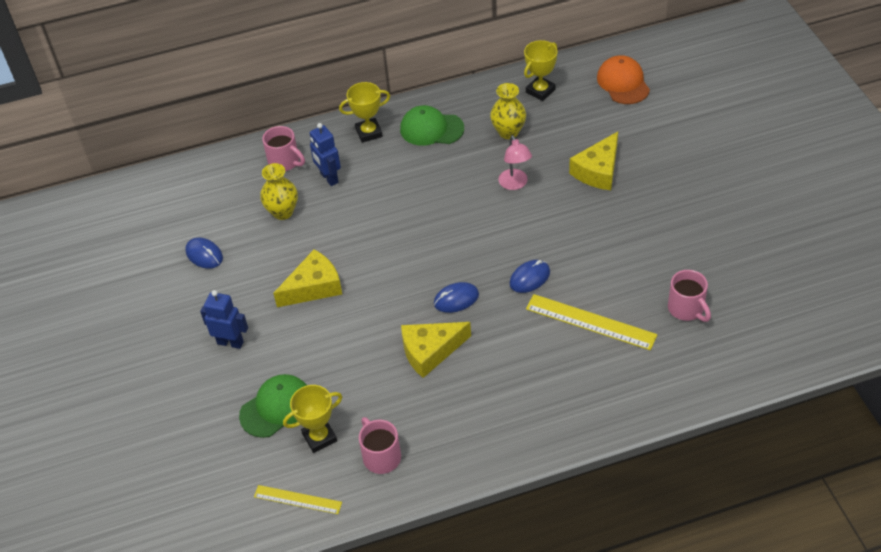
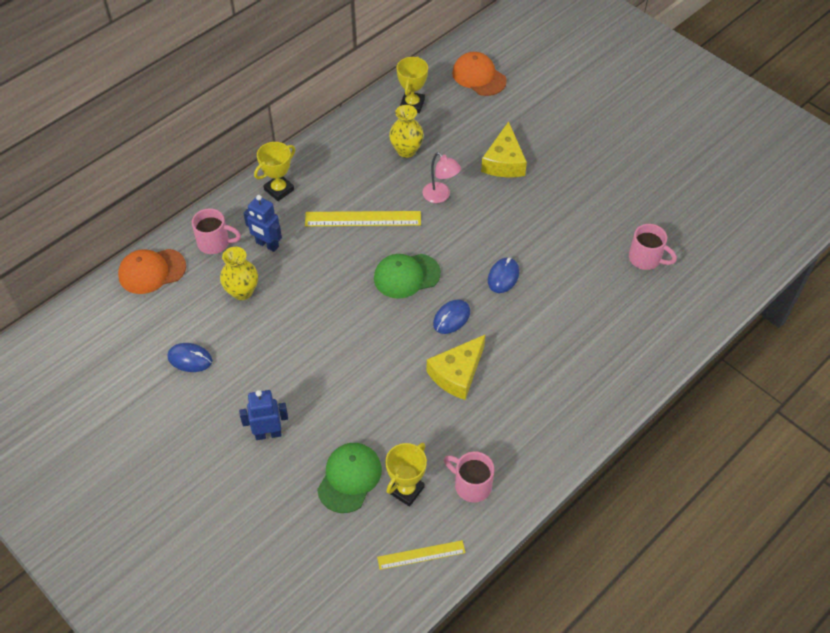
camera: 30 degrees left, 5 degrees up
yellow cheese [273,249,342,307] -> none
green cap [400,105,464,146] -> green cap moved to [374,254,441,299]
yellow ruler [526,294,657,350] -> yellow ruler moved to [305,211,421,226]
none -> orange cap [118,249,186,294]

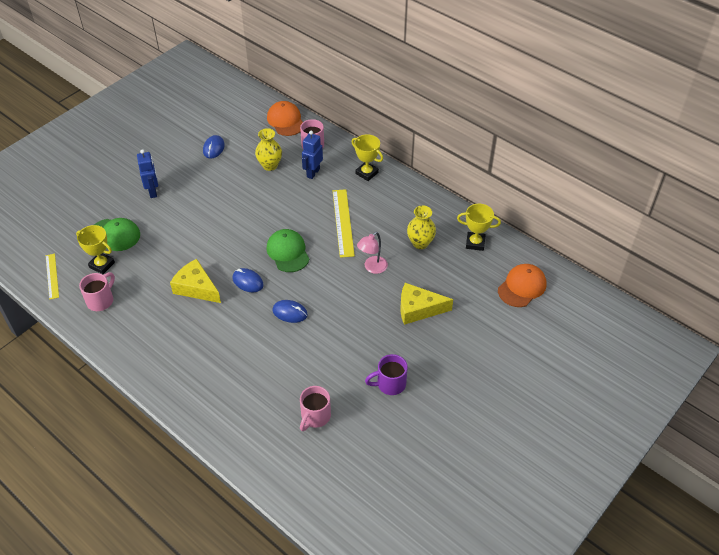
camera: 85 degrees right, 5 degrees down
none -> purple mug [365,354,408,395]

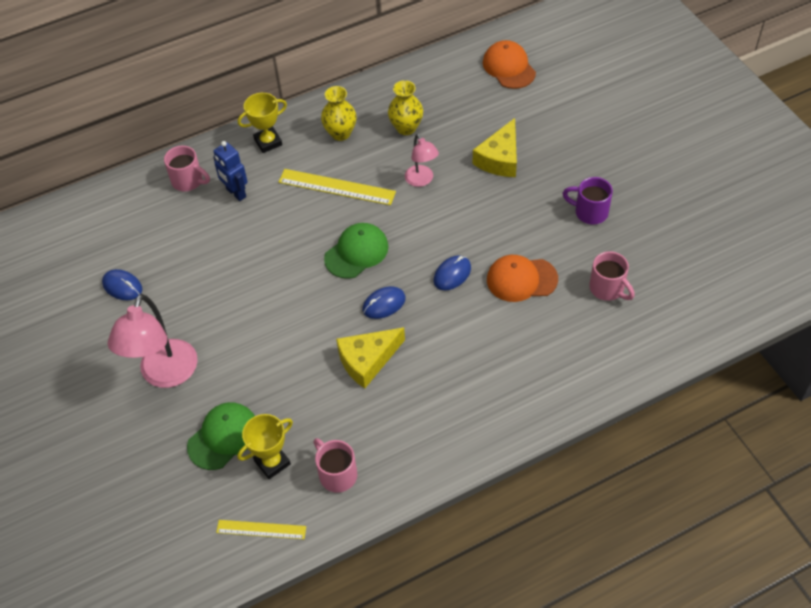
camera: 65 degrees left, 5 degrees up
blue robot [137,149,158,198] -> pink lamp [108,294,198,388]
yellow vase [255,128,282,171] -> yellow vase moved to [321,86,357,141]
green cap [266,229,310,272] -> green cap turned 135 degrees clockwise [324,223,388,279]
orange cap [267,101,303,136] -> orange cap moved to [487,255,558,302]
purple mug [365,354,408,395] -> purple mug turned 105 degrees clockwise [563,177,613,224]
yellow trophy [457,204,501,251] -> none

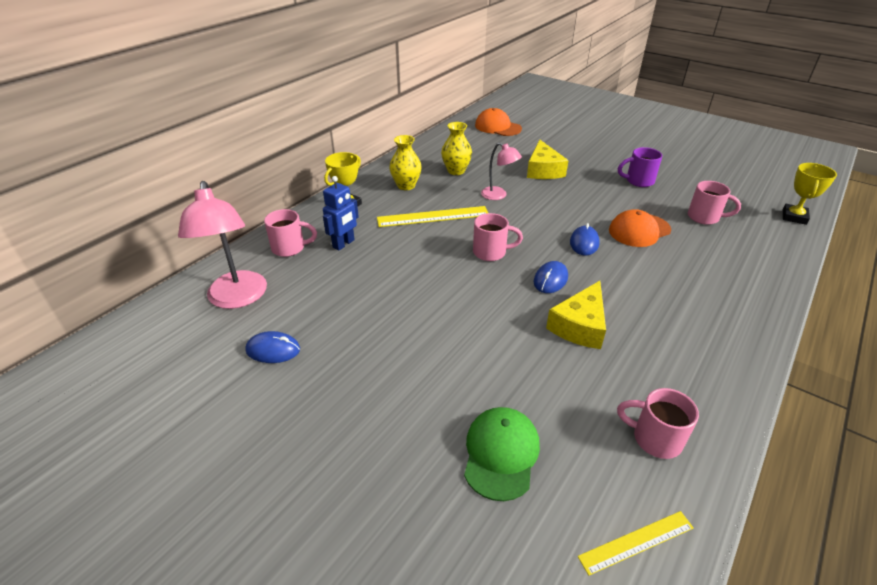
camera: 30 degrees left, 15 degrees down
pink lamp [108,294,198,388] -> pink lamp moved to [178,181,267,309]
blue robot [213,141,248,201] -> blue robot turned 75 degrees counterclockwise [323,176,359,251]
yellow trophy [237,414,293,479] -> yellow trophy moved to [783,163,837,225]
green cap [324,223,388,279] -> pink mug [473,213,523,261]

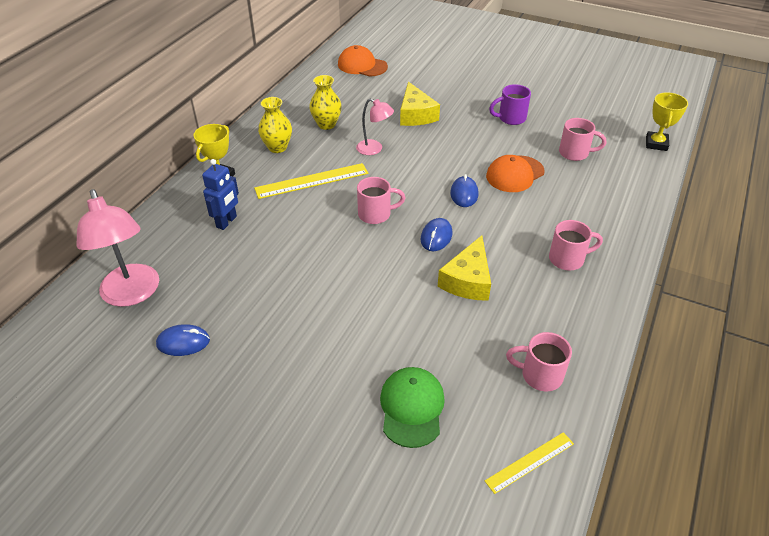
camera: 10 degrees left, 5 degrees up
pink mug [264,209,317,257] -> pink mug moved to [549,220,603,270]

